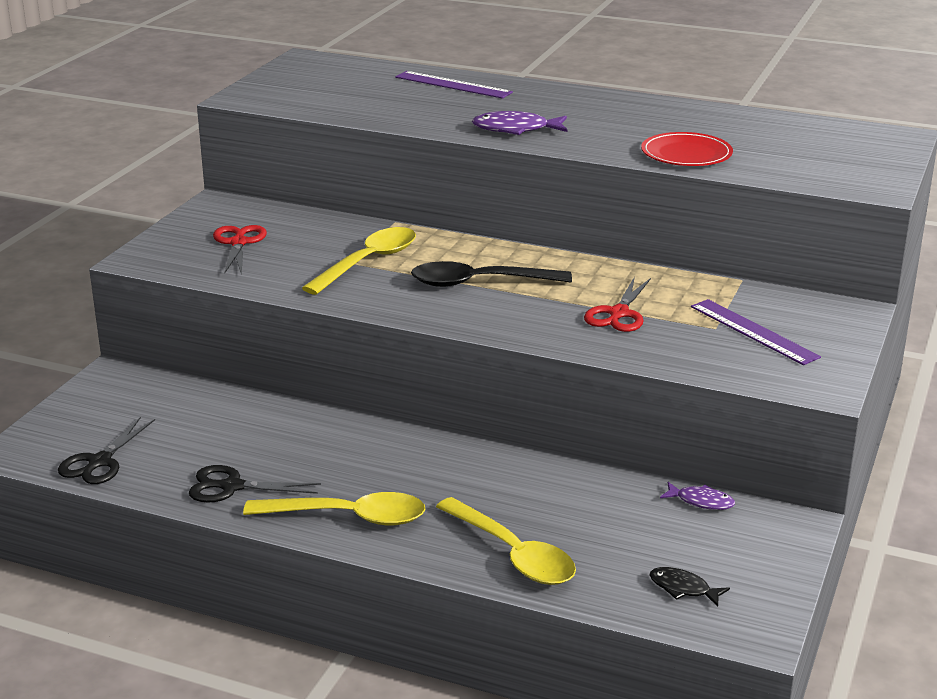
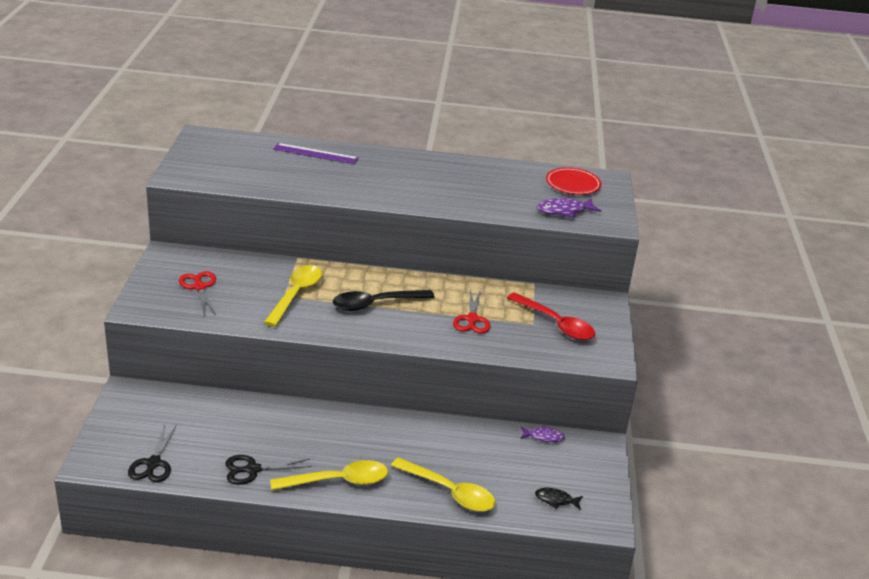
camera: 20 degrees left, 5 degrees up
purple fish [472,111,568,135] -> purple fish moved to [537,198,601,218]
red plate [641,132,733,166] -> red plate moved to [546,167,601,195]
purple ruler [691,299,821,365] -> red spoon [507,292,595,340]

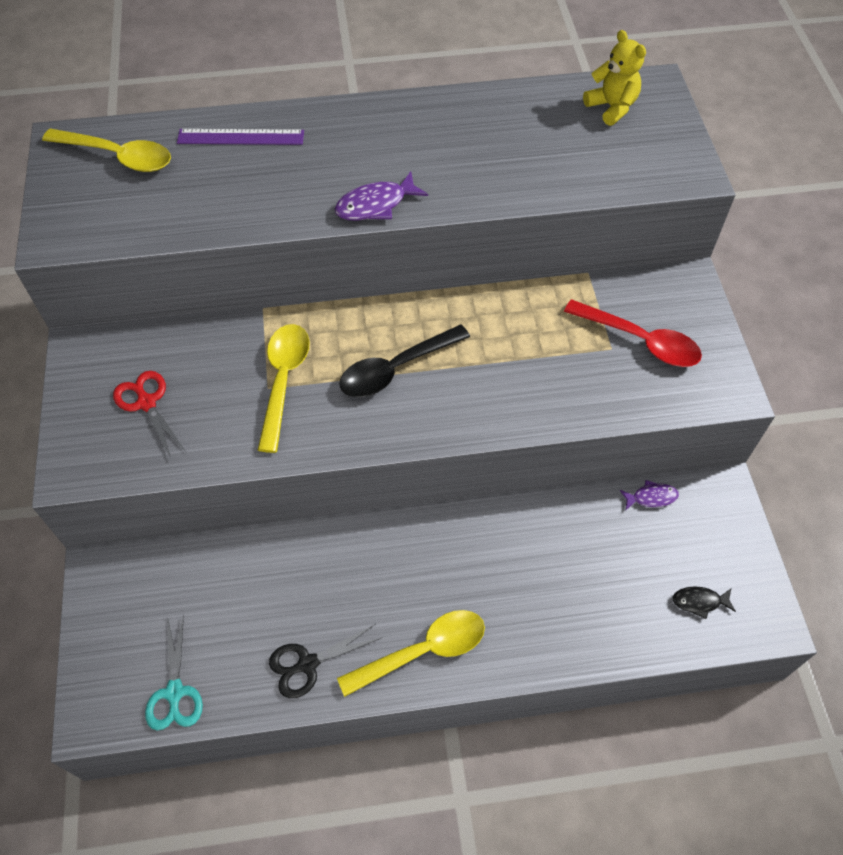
camera: 10 degrees left, 25 degrees up
black scissors [128,424,177,482] -> turquoise scissors [145,614,203,731]
yellow spoon [391,457,496,512] -> yellow spoon moved to [42,129,171,172]
red scissors [453,289,491,334] -> none
purple fish [537,198,601,218] -> purple fish moved to [335,171,428,220]
red plate [546,167,601,195] -> yellow teddy bear [583,30,646,126]

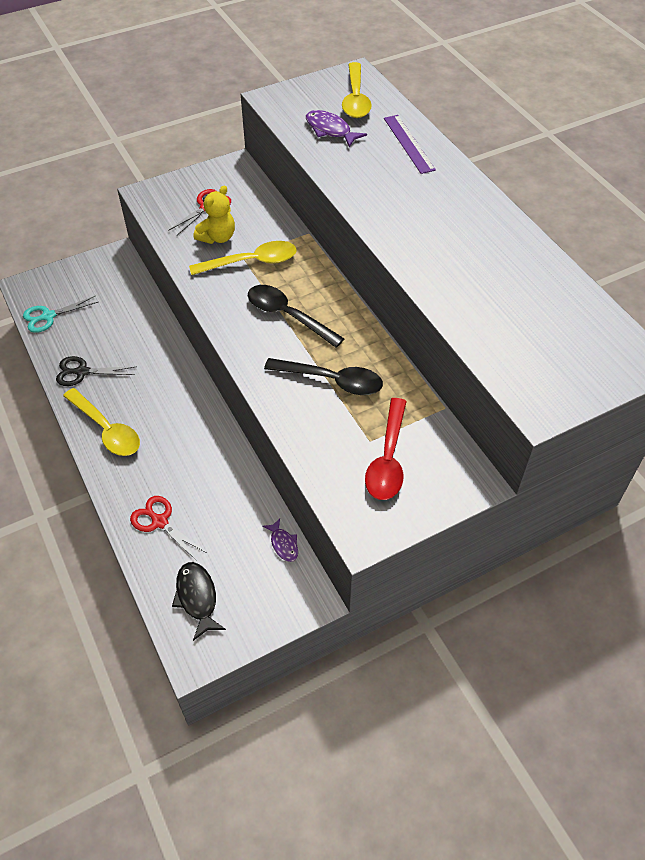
camera: 70 degrees right, 5 degrees down
black scissors [269,624,381,698] -> black scissors turned 45 degrees counterclockwise [56,356,137,386]
purple fish [335,171,428,220] -> purple fish moved to [306,110,367,148]
yellow teddy bear [583,30,646,126] -> yellow teddy bear moved to [194,185,235,244]
black fish [673,586,736,619] -> black fish [172,562,226,641], size x1.56
none -> red scissors [130,496,207,561]
none -> black spoon [264,358,383,395]

